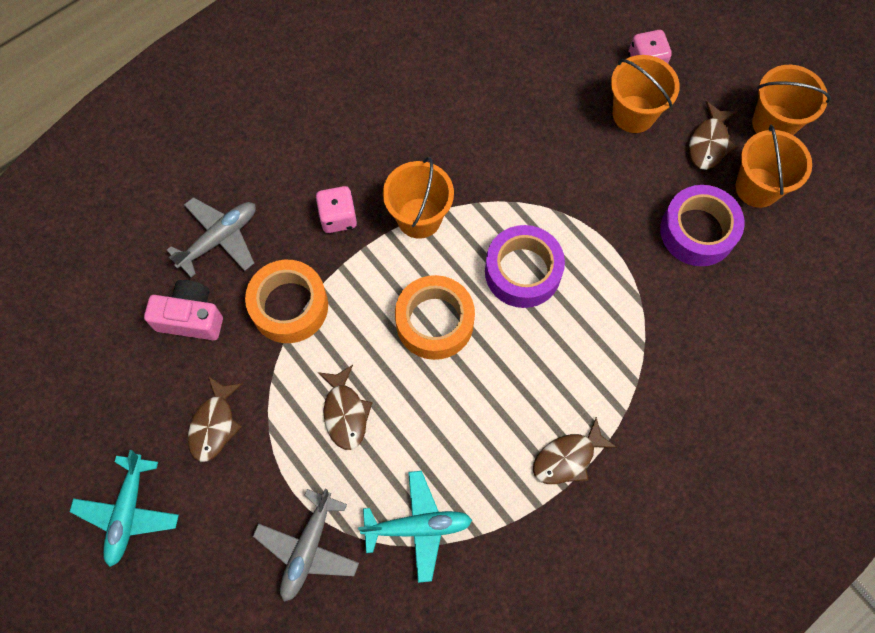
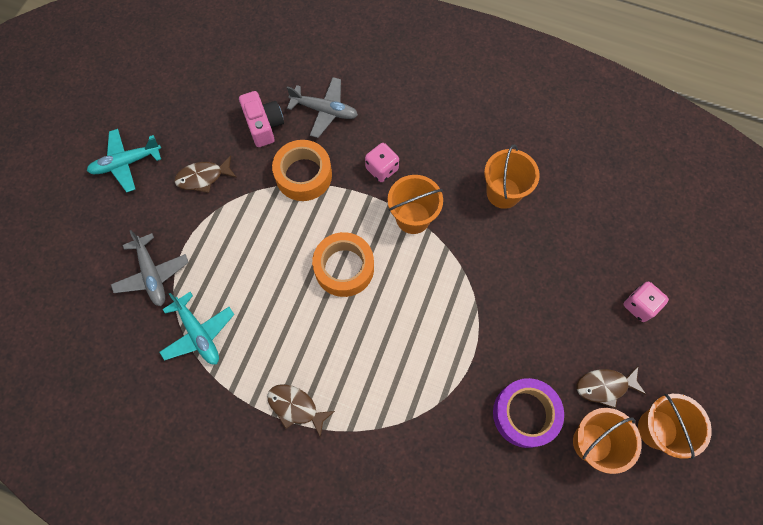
camera: 60 degrees right, 0 degrees up
grey plane [253,489,359,602] -> grey plane turned 105 degrees counterclockwise [111,230,189,306]
brown fish [318,365,373,450] -> none
purple tape [485,225,565,308] -> none
orange bucket [611,55,680,133] -> orange bucket moved to [484,145,540,209]

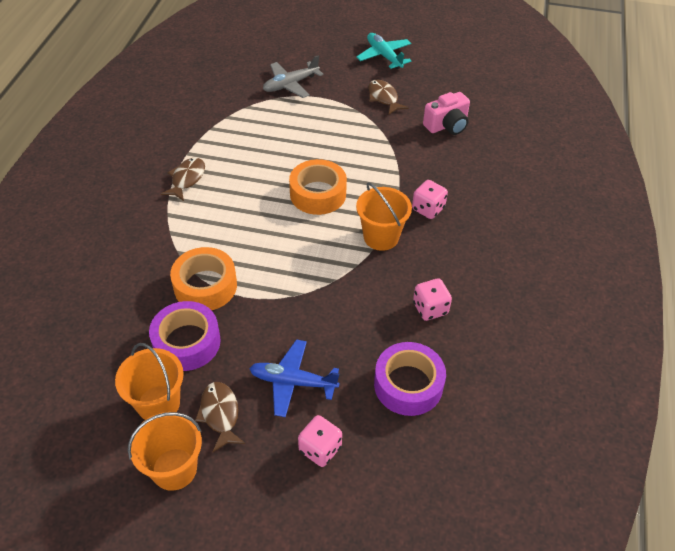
camera: 80 degrees right, 20 degrees down
turquoise plane [159,292,235,365] -> none
orange tape [272,140,332,201] -> orange tape moved to [170,247,237,310]
grey plane [287,77,358,138] -> none
orange bucket [484,145,540,209] -> pink dice [413,278,452,321]
none -> blue plane [249,339,339,417]
none -> purple tape [374,342,446,416]

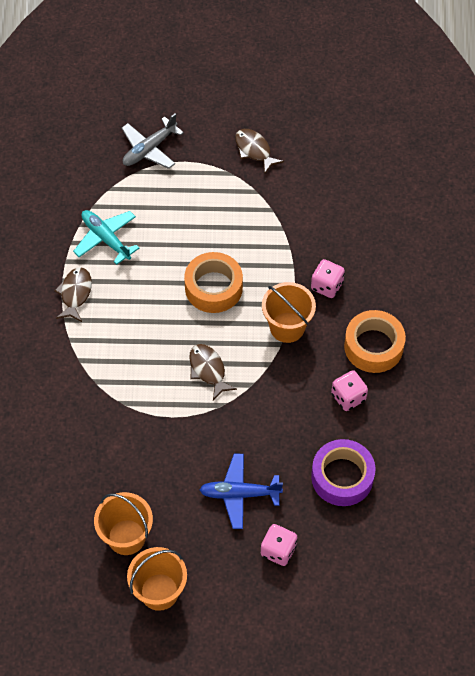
camera: 10 degrees left, 10 degrees up
purple tape [149,301,221,371] -> none
orange tape [170,247,237,310] -> orange tape moved to [344,310,406,373]
brown fish [195,382,245,453] -> brown fish moved to [189,344,237,400]
turquoise plane [356,33,411,69] -> turquoise plane moved to [73,210,139,265]
pink camera [423,92,470,135] -> none

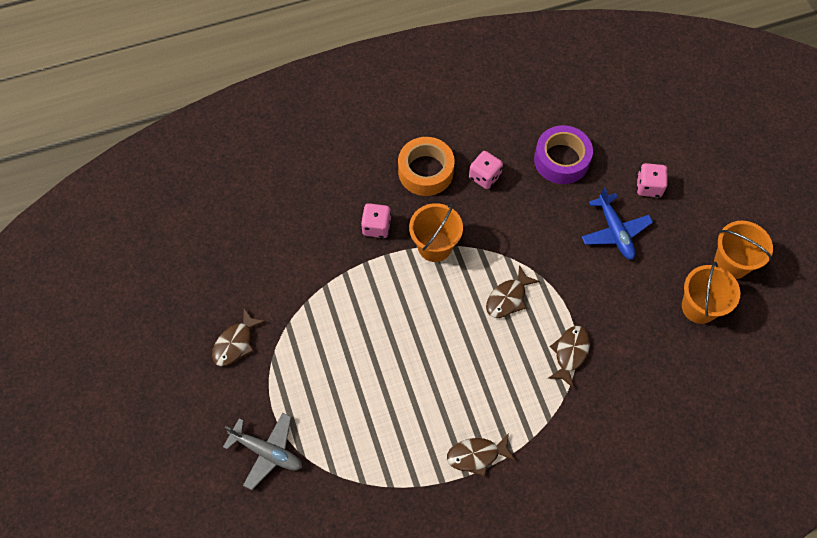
camera: 110 degrees left, 5 degrees up
turquoise plane [73,210,139,265] -> none
orange tape [184,252,243,313] -> none
none -> brown fish [547,326,590,388]

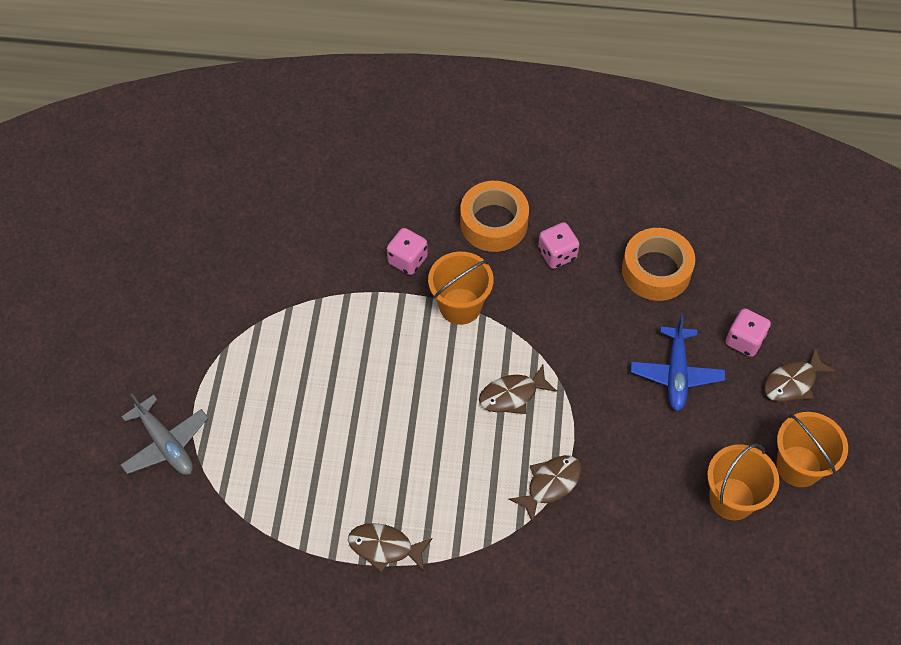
camera: 25 degrees right, 5 degrees down
brown fish [212,308,266,366] -> brown fish moved to [764,348,837,402]
purple tape [534,125,593,184] -> orange tape [622,228,695,301]

